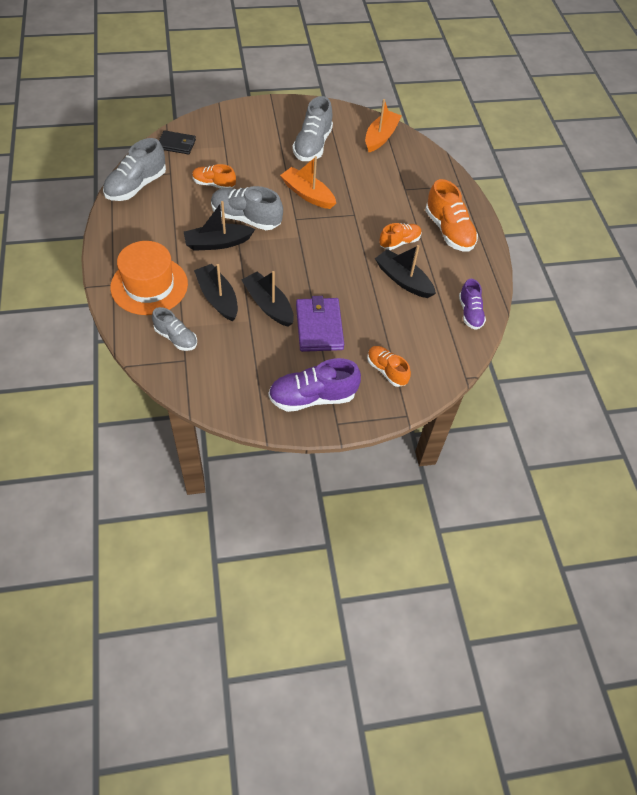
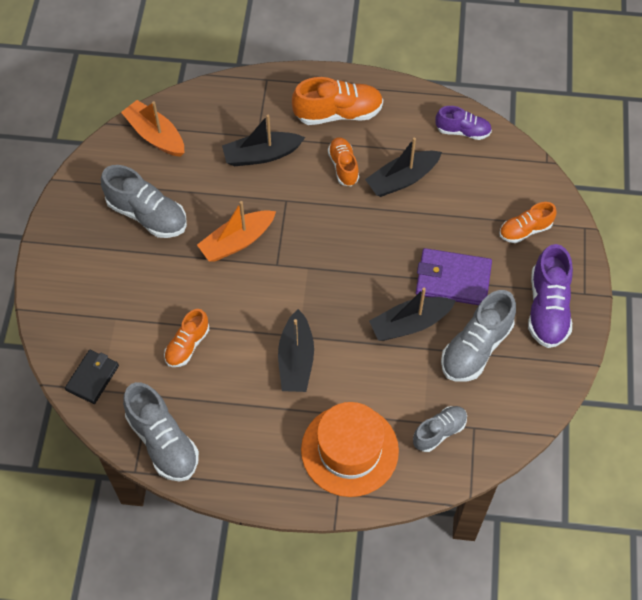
camera: 70 degrees left, 5 degrees up
black boat [194,264,238,322] -> black boat moved to [222,115,305,166]
grey shoe [211,186,283,230] -> grey shoe moved to [441,290,516,382]

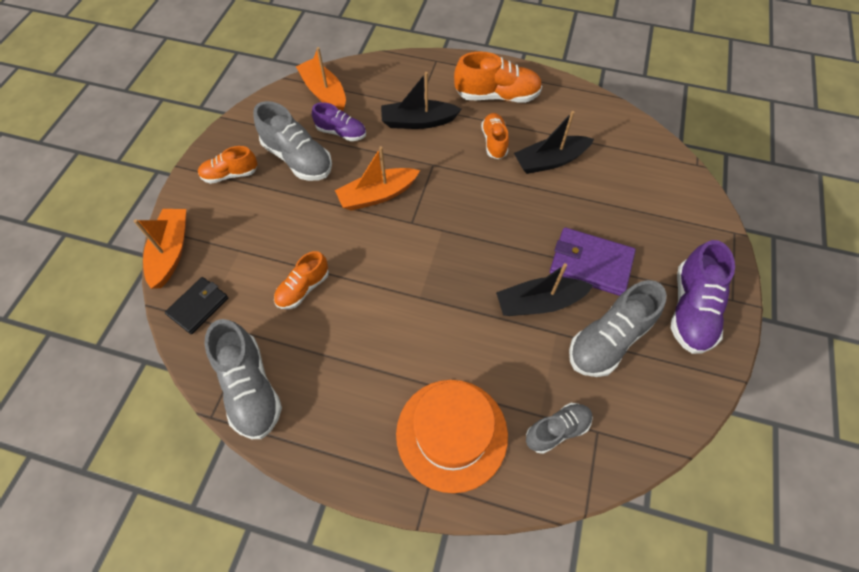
camera: 10 degrees right, 0 degrees up
black boat [278,309,314,392] -> none
purple shoe [435,106,492,140] -> purple shoe moved to [312,102,366,141]
orange shoe [499,202,557,243] -> orange shoe moved to [198,146,258,184]
none -> orange boat [134,209,186,289]

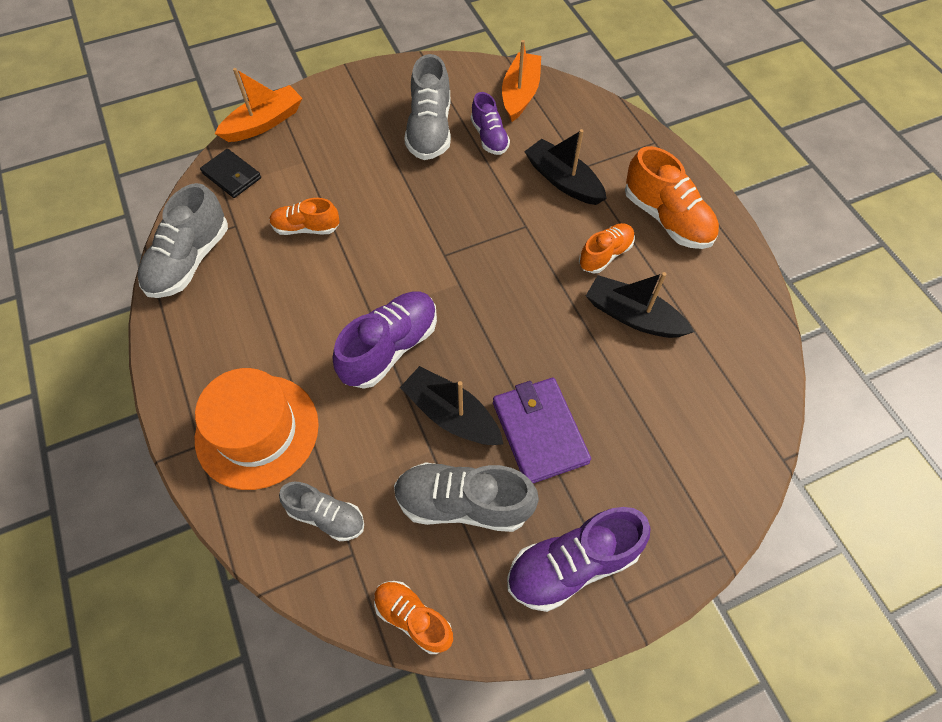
camera: 50 degrees right, 0 degrees up
black wallet [165,277,228,334] -> black wallet turned 45 degrees clockwise [200,149,261,198]
orange shoe [198,146,258,184] -> orange shoe moved to [374,581,453,654]
orange boat [335,146,420,211] -> none
none -> purple shoe [333,291,437,389]

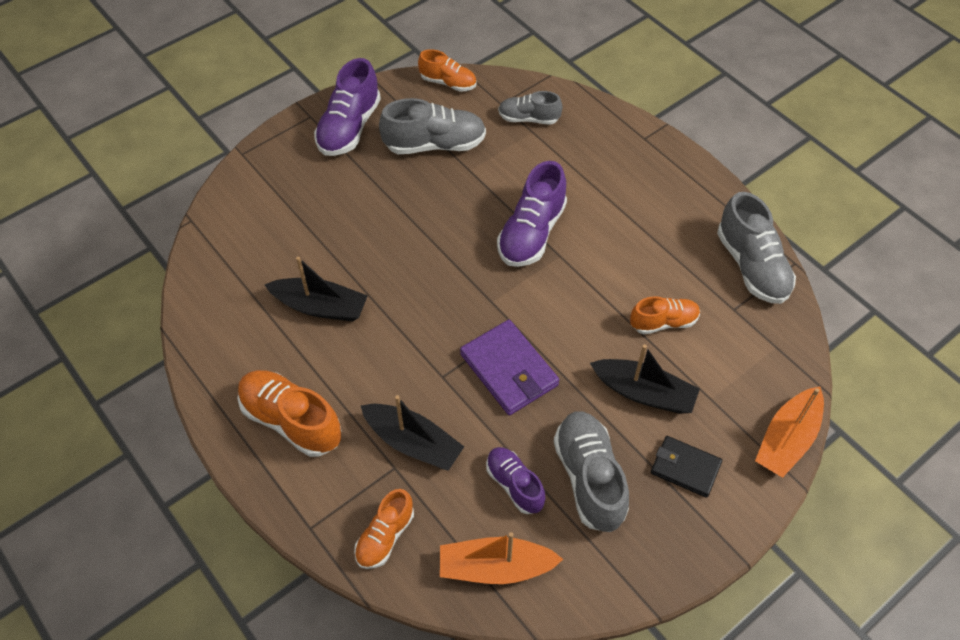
camera: 165 degrees right, 5 degrees down
grey shoe [137,183,228,298] -> grey shoe turned 150 degrees clockwise [717,192,796,304]
orange hat [195,368,319,490] -> none
black wallet [200,149,261,198] -> black wallet moved to [651,436,722,498]
black boat [400,366,503,445] -> black boat moved to [590,344,700,414]
purple wallet [493,378,591,483] -> purple wallet moved to [460,320,559,415]
orange boat [502,40,541,122] -> orange boat turned 90 degrees clockwise [440,532,563,584]
purple shoe [507,507,651,612] -> purple shoe turned 150 degrees clockwise [314,58,381,156]
orange shoe [579,223,635,273] -> orange shoe moved to [354,489,414,569]

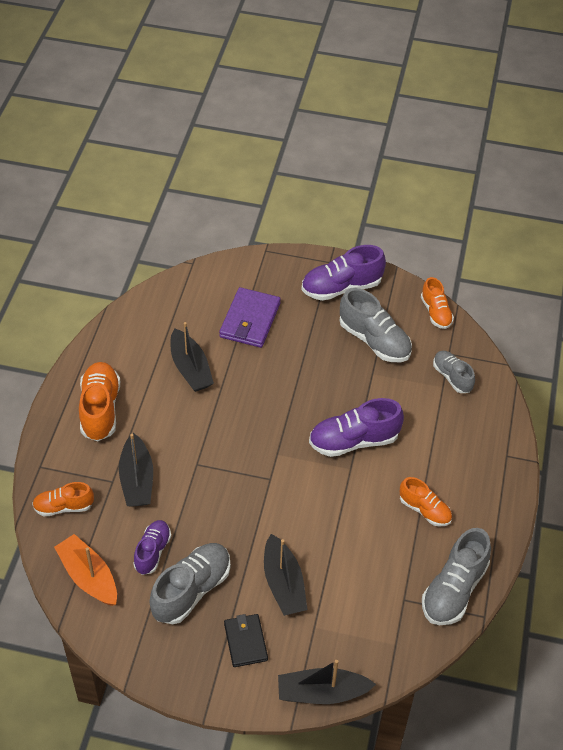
camera: 50 degrees right, 5 degrees down
purple wallet [460,320,559,415] -> purple wallet moved to [219,287,281,348]
orange shoe [630,296,700,334] -> orange shoe moved to [400,477,452,527]
orange boat [755,386,824,478] -> black boat [278,660,376,704]

